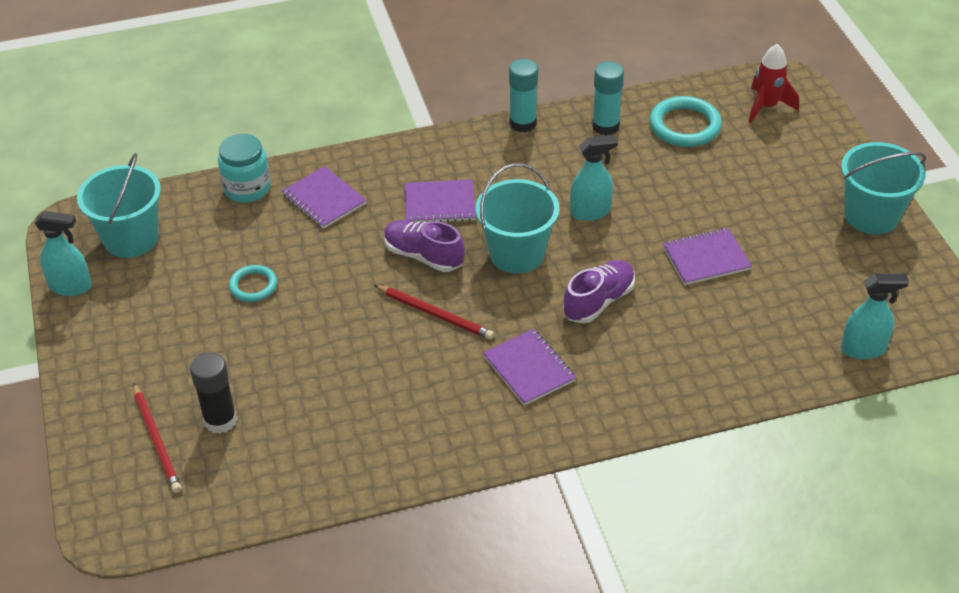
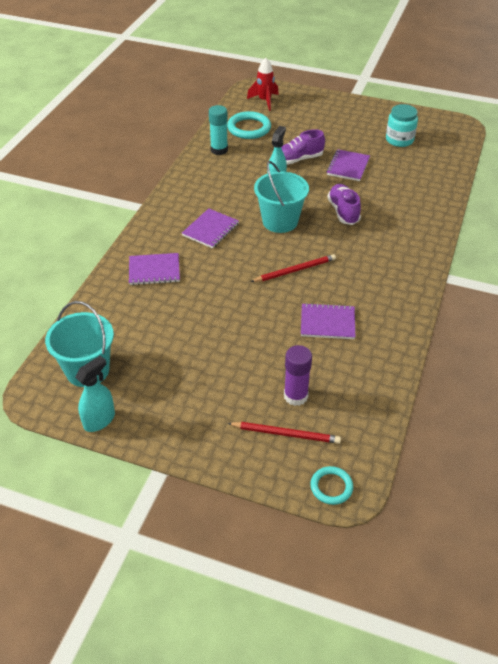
camera: 55 degrees left, 0 degrees up
black glue stick [190,352,237,434] -> purple glue stick [284,345,312,406]
turquoise jar [218,134,271,203] -> turquoise jar moved to [386,104,418,147]
turquoise ring [229,265,277,302] -> turquoise ring moved to [310,466,353,505]
purple shoe [384,220,465,272] -> purple shoe moved to [281,129,325,165]
purple notebook [483,329,576,406] -> purple notebook moved to [301,303,355,339]
turquoise glue stick [509,59,538,132] -> none
turquoise bucket [841,142,926,235] -> none
turquoise spray bottle [841,273,909,359] -> none

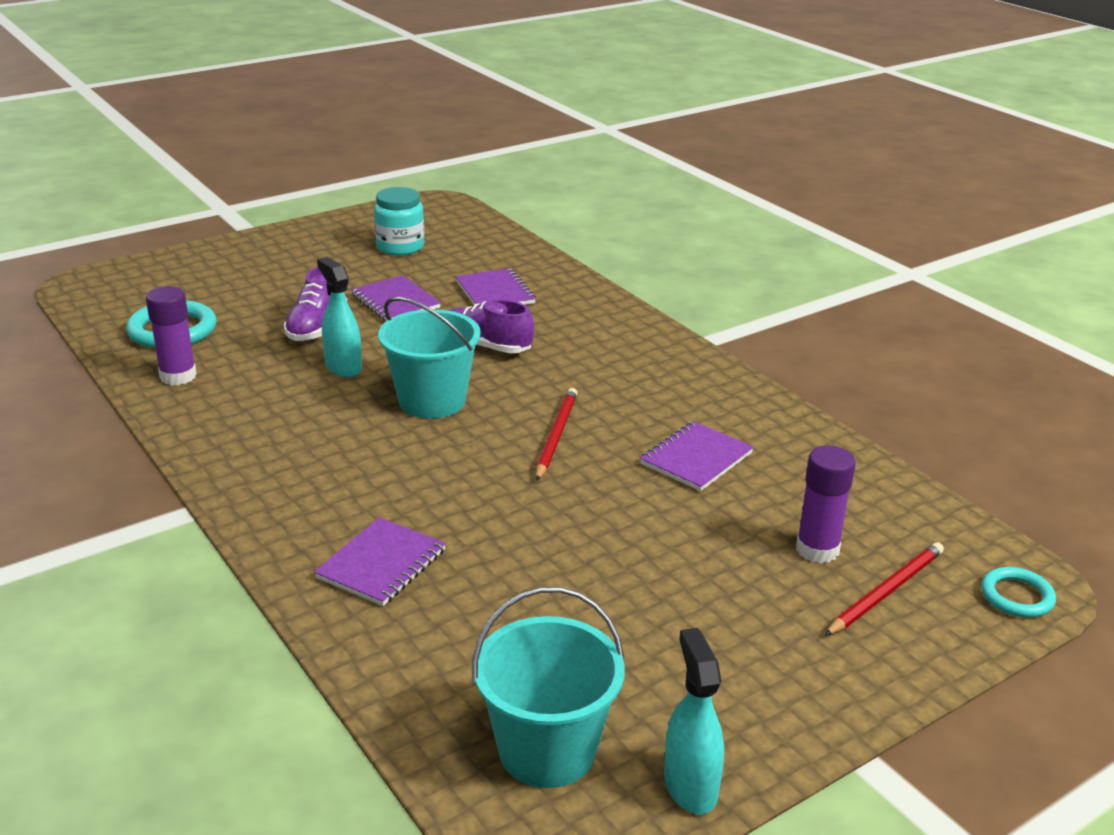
camera: 55 degrees left, 15 degrees down
purple notebook [182,208,239,248] -> purple notebook moved to [455,268,536,305]
turquoise glue stick [209,105,228,155] -> purple glue stick [146,286,197,385]
red rocket [247,58,279,111] -> none

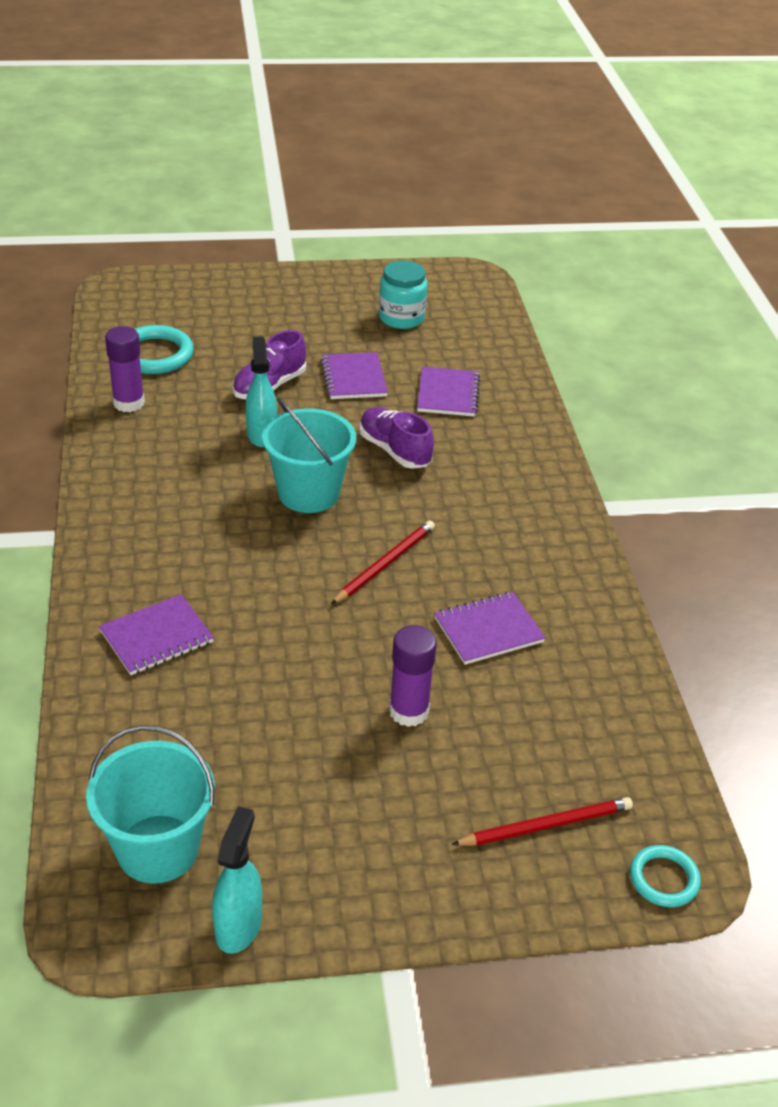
camera: 25 degrees right, 10 degrees up
purple glue stick [796,445,856,563] -> purple glue stick moved to [389,625,437,727]

